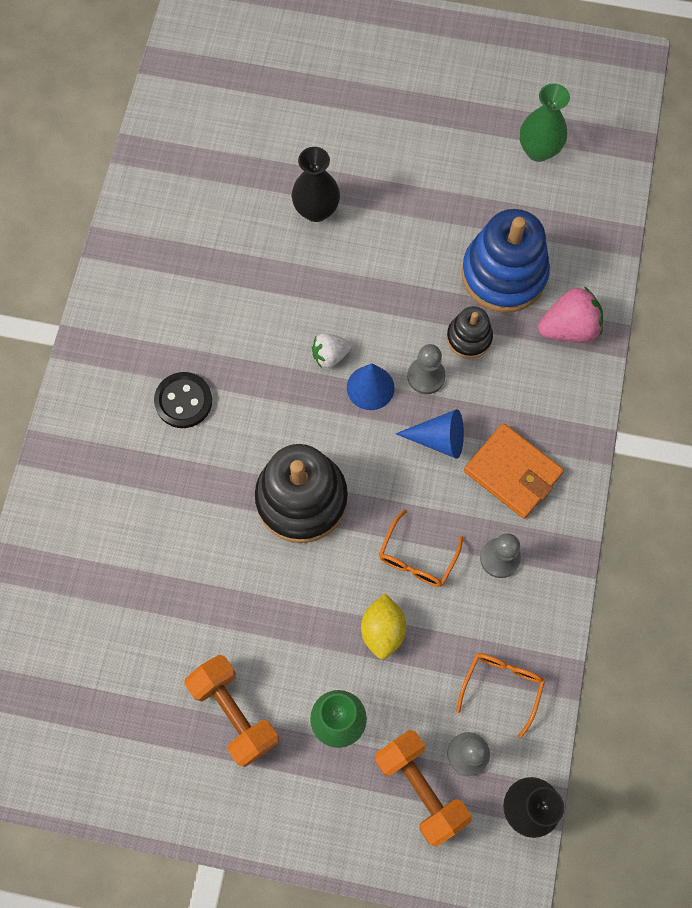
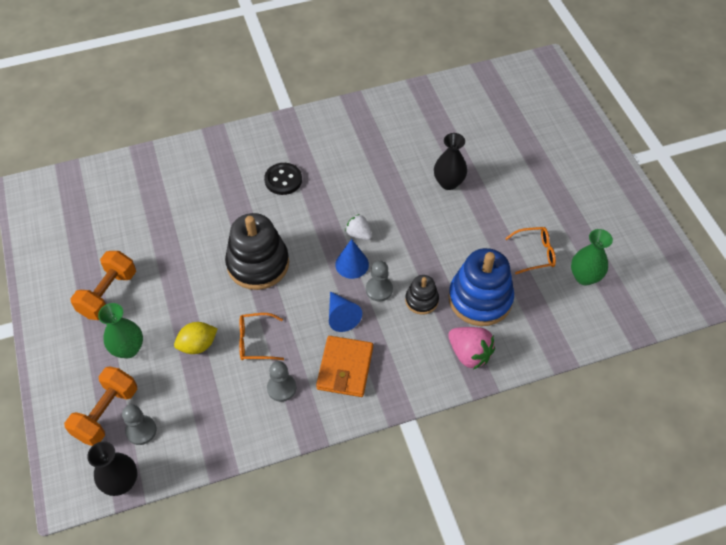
camera: 60 degrees right, 15 degrees down
orange glasses [456,653,545,738] -> orange glasses moved to [505,227,556,274]

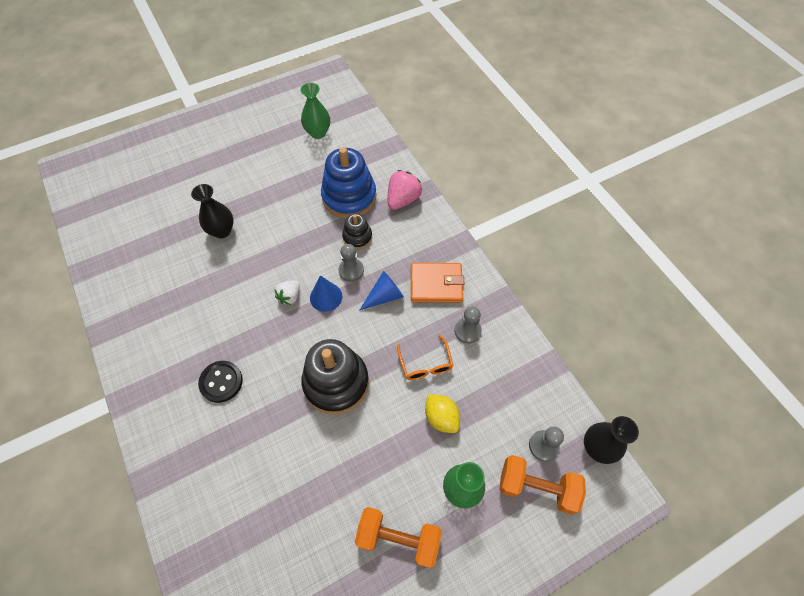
camera: 100 degrees left, 5 degrees up
orange glasses [505,227,556,274] -> none

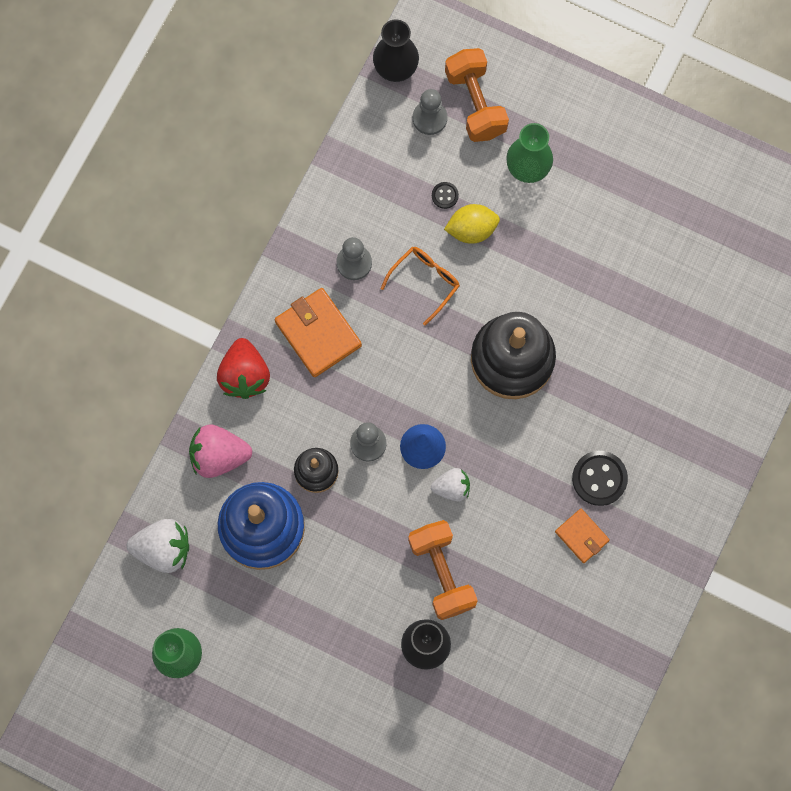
camera: 125 degrees left, 15 degrees up
orange dumbbell [355,507,442,568] -> orange dumbbell moved to [408,520,478,620]
blue cone [359,271,404,311] -> none
yellow lemon [425,395,460,433] -> yellow lemon turned 60 degrees clockwise [444,204,500,244]
none -> white strawberry [127,519,189,573]
none -> red strawberry [217,338,270,399]
none -> black button [432,182,459,209]
none -> orange wallet [555,509,610,563]

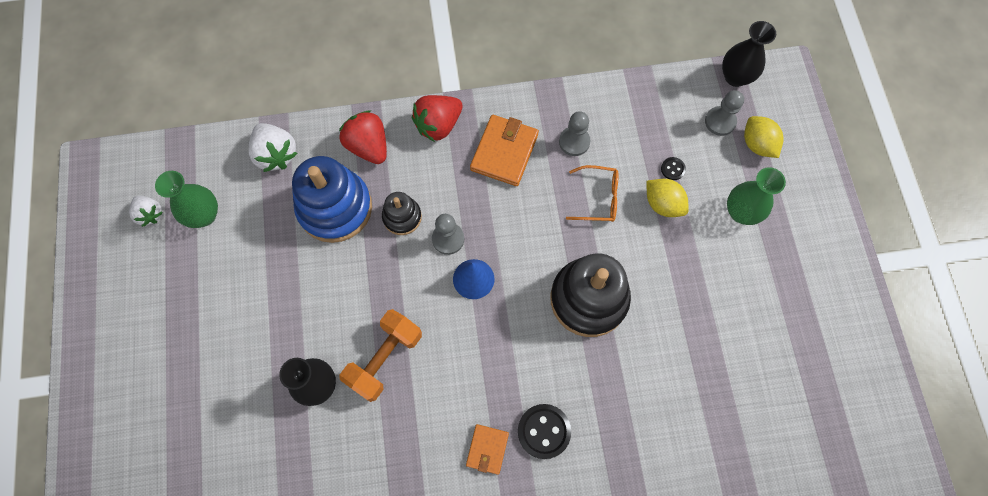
camera: 55 degrees right, 5 degrees down
pink strawberry [189,425,252,478] -> red strawberry [339,110,387,164]
white strawberry [431,468,470,501] -> white strawberry moved to [129,195,163,227]
orange dumbbell [445,48,509,142] -> yellow lemon [744,116,784,158]

